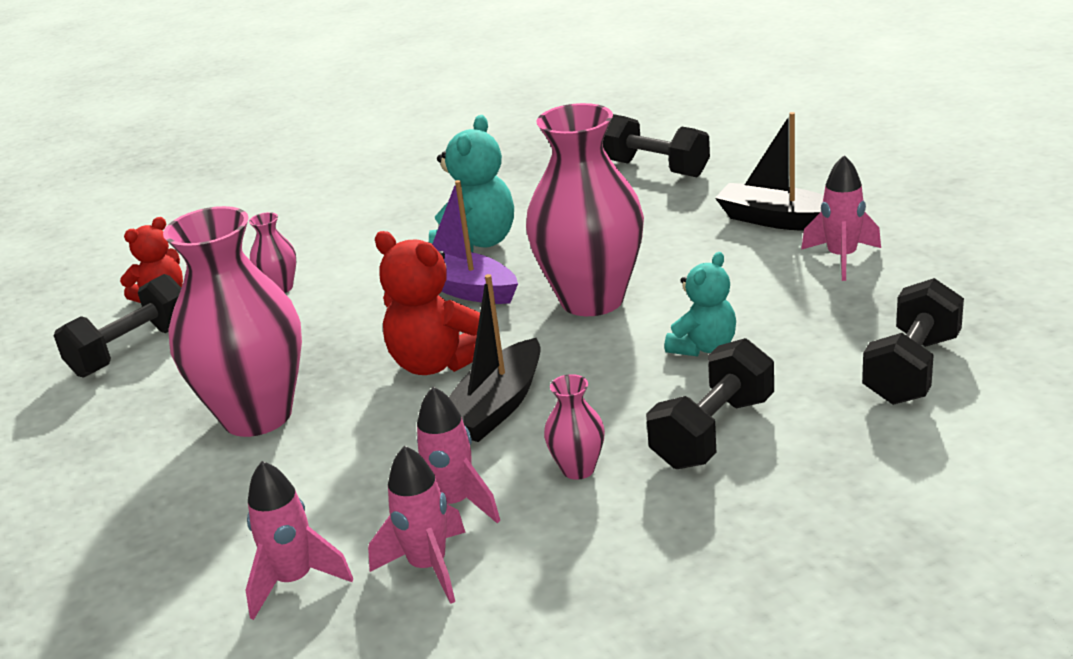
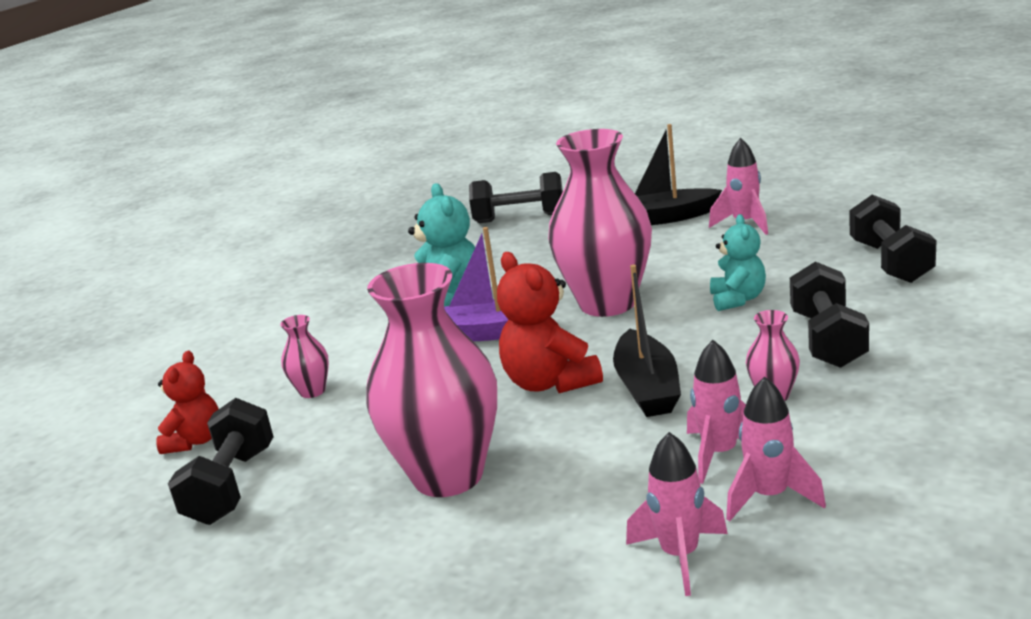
camera: 35 degrees left, 5 degrees down
red teddy bear [375,231,480,375] -> red teddy bear turned 60 degrees clockwise [497,252,603,393]

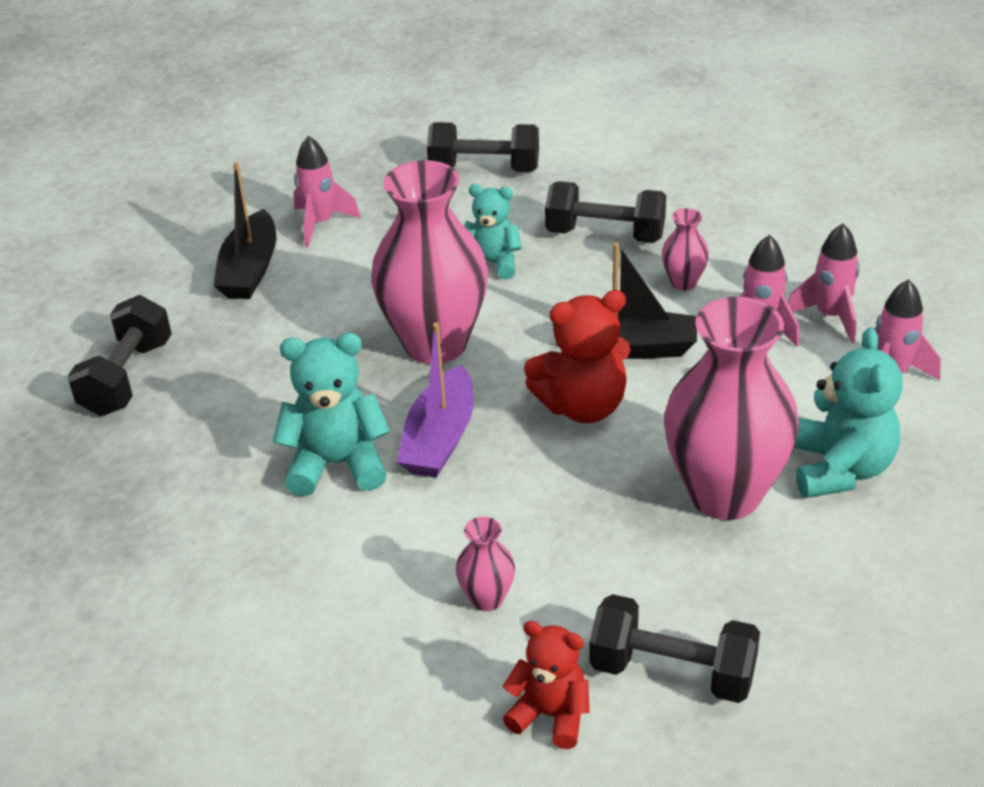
camera: 80 degrees left, 15 degrees up
none -> turquoise teddy bear [794,327,902,498]

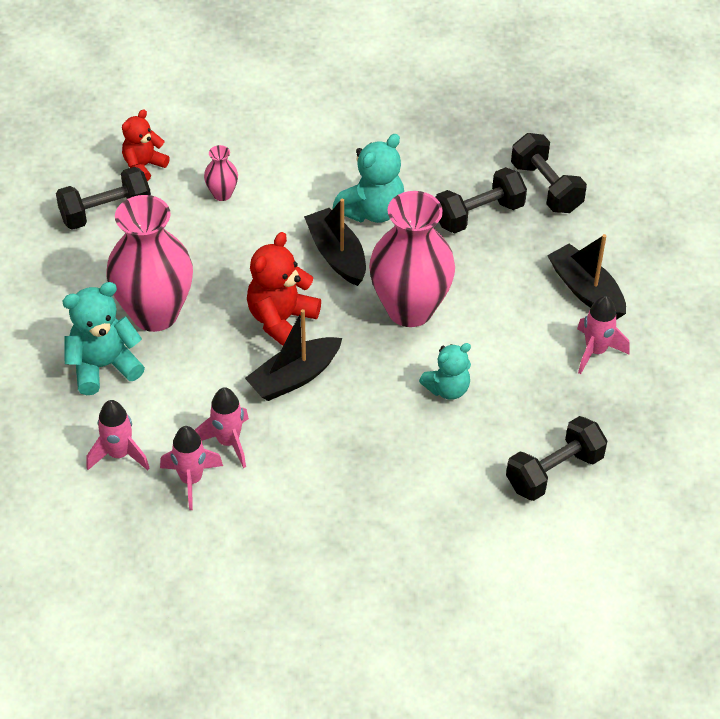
camera: 135 degrees right, 10 degrees up
purple boat [397,322,474,478] -> black boat [304,199,366,286]
red teddy bear [503,621,590,749] -> red teddy bear turned 150 degrees clockwise [122,109,170,181]
black dumbbell [545,181,666,243] -> black dumbbell moved to [435,167,527,233]
pink vase [662,208,709,290] -> none
turquoise teddy bear [794,327,902,498] -> turquoise teddy bear turned 105 degrees clockwise [62,282,145,395]

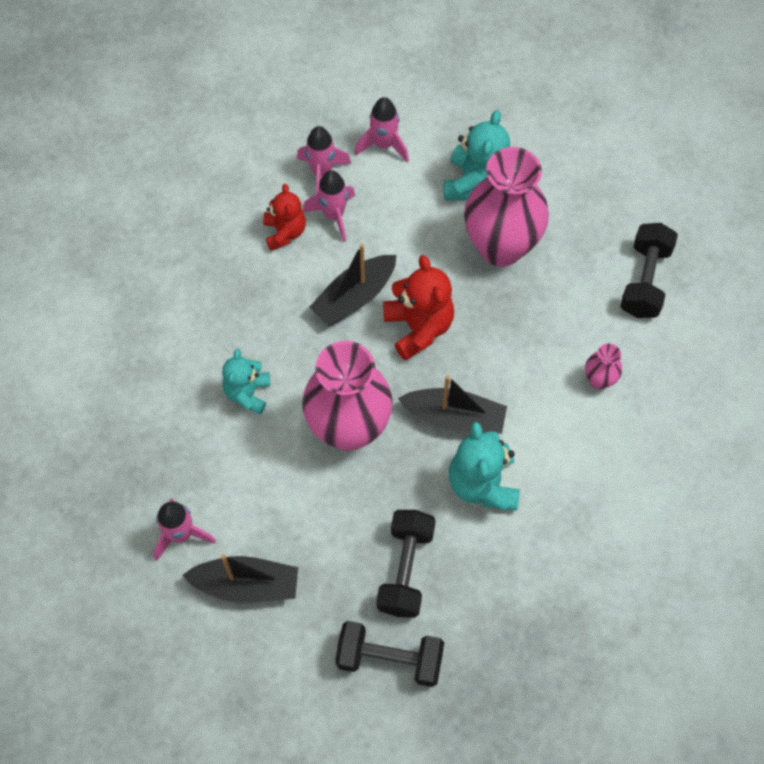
camera: 130 degrees right, 15 degrees up
red teddy bear [122,109,170,181] -> red teddy bear moved to [263,184,306,251]
black boat [245,309,342,401] -> black boat turned 135 degrees counterclockwise [309,244,396,326]
black dumbbell [506,416,607,501] -> none

